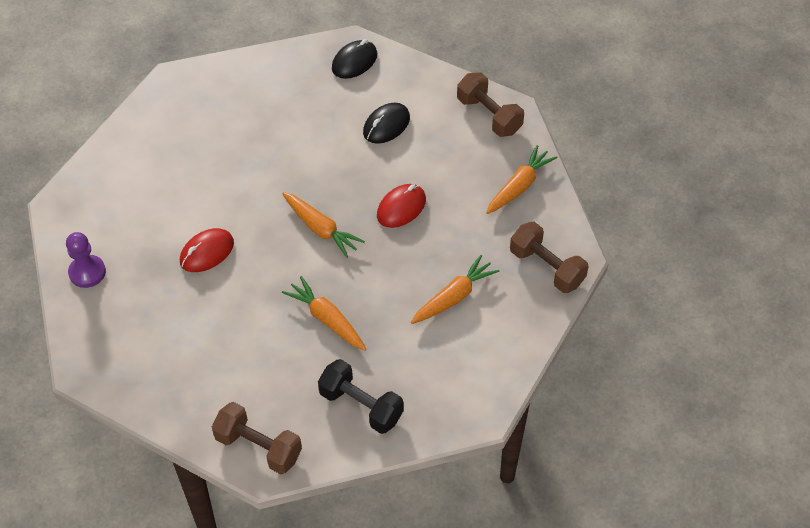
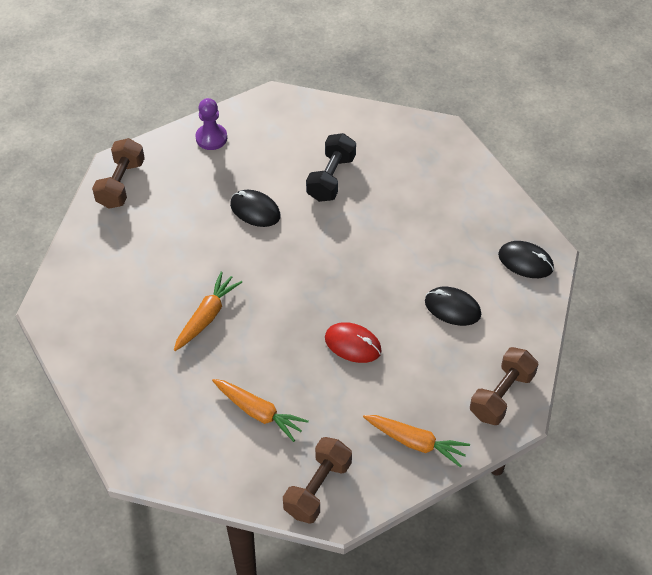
camera: 75 degrees right, 0 degrees up
red mouse [180,228,234,272] -> black mouse [230,190,281,227]
brown dumbbell [212,402,302,474] -> brown dumbbell moved to [92,138,145,209]
orange carrot [282,192,365,258] -> none
black dumbbell [318,359,404,434] -> black dumbbell moved to [306,133,356,202]

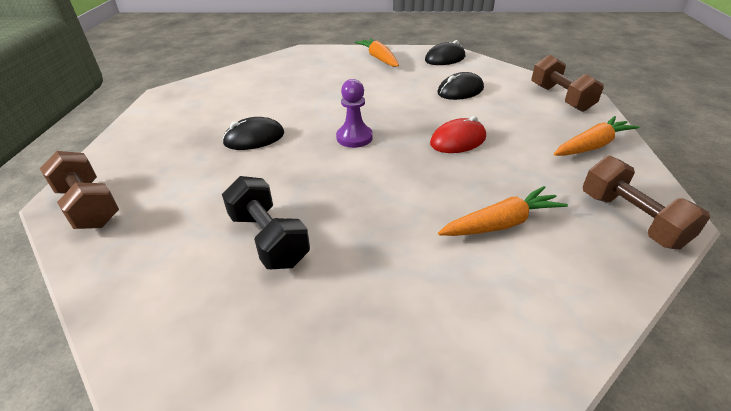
camera: 55 degrees left, 15 degrees down
orange carrot [174,271,242,351] -> orange carrot moved to [355,38,399,67]
purple pawn [195,98,227,150] -> purple pawn moved to [336,79,373,148]
black dumbbell [306,133,356,202] -> black dumbbell moved to [222,176,310,269]

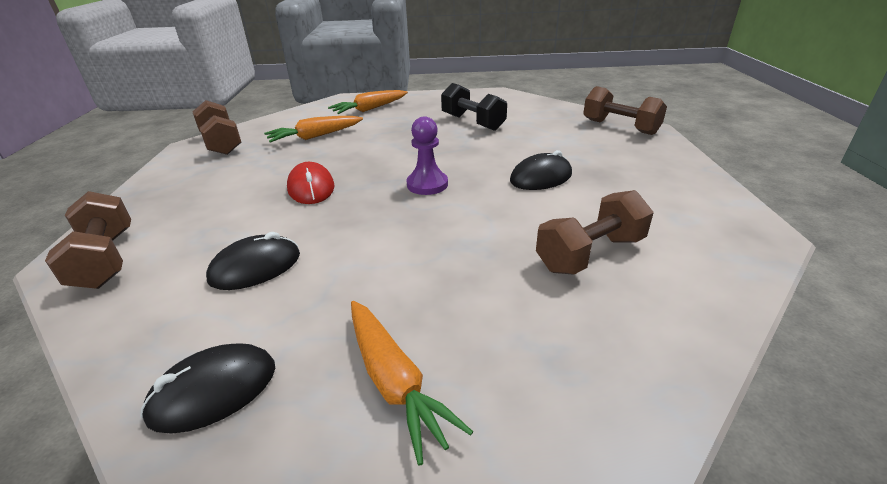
camera: 175 degrees right, 5 degrees down
red mouse [430,116,486,153] -> red mouse turned 75 degrees counterclockwise [287,162,334,204]
orange carrot [554,116,639,156] -> orange carrot moved to [328,90,408,114]
none -> brown dumbbell [536,190,654,275]

